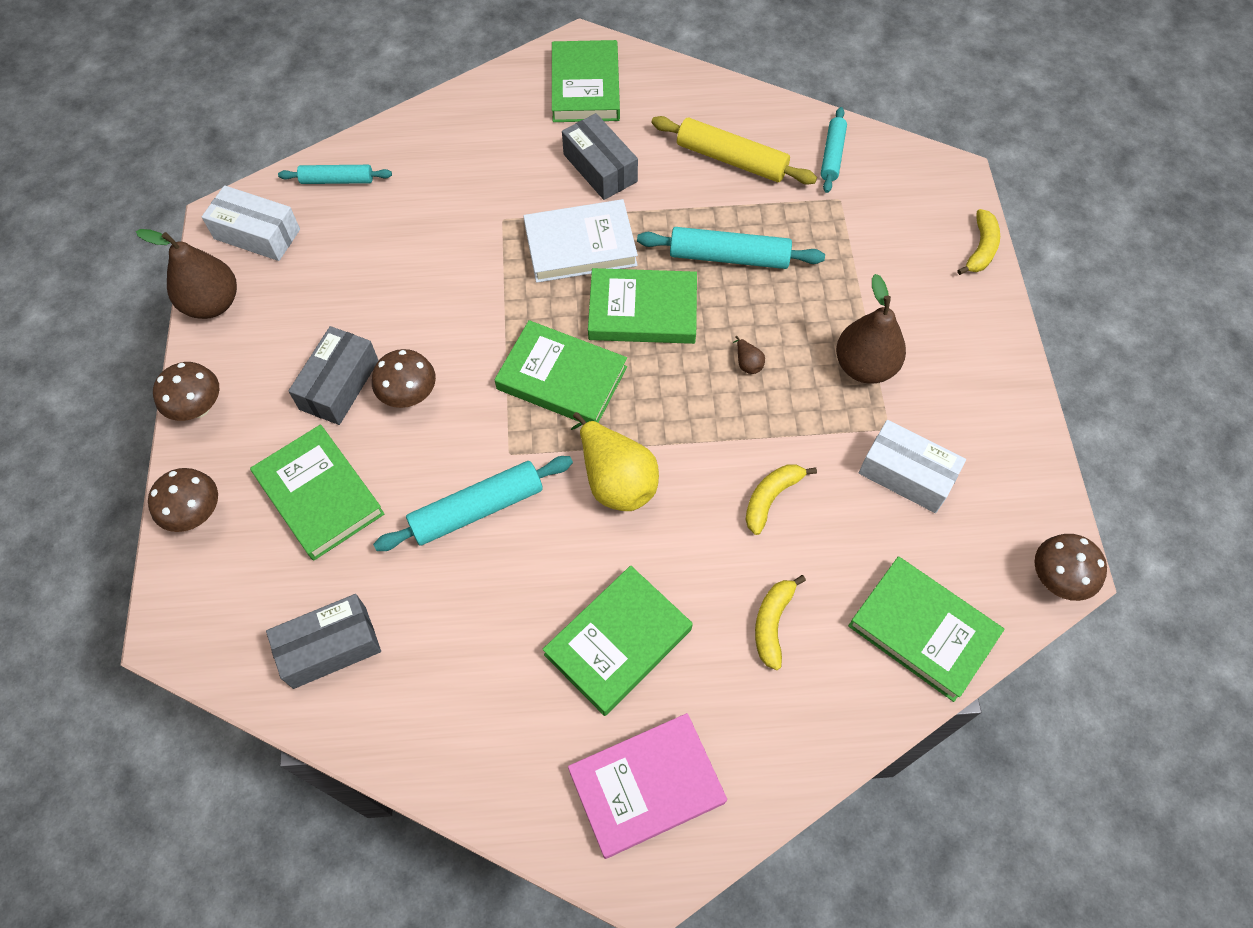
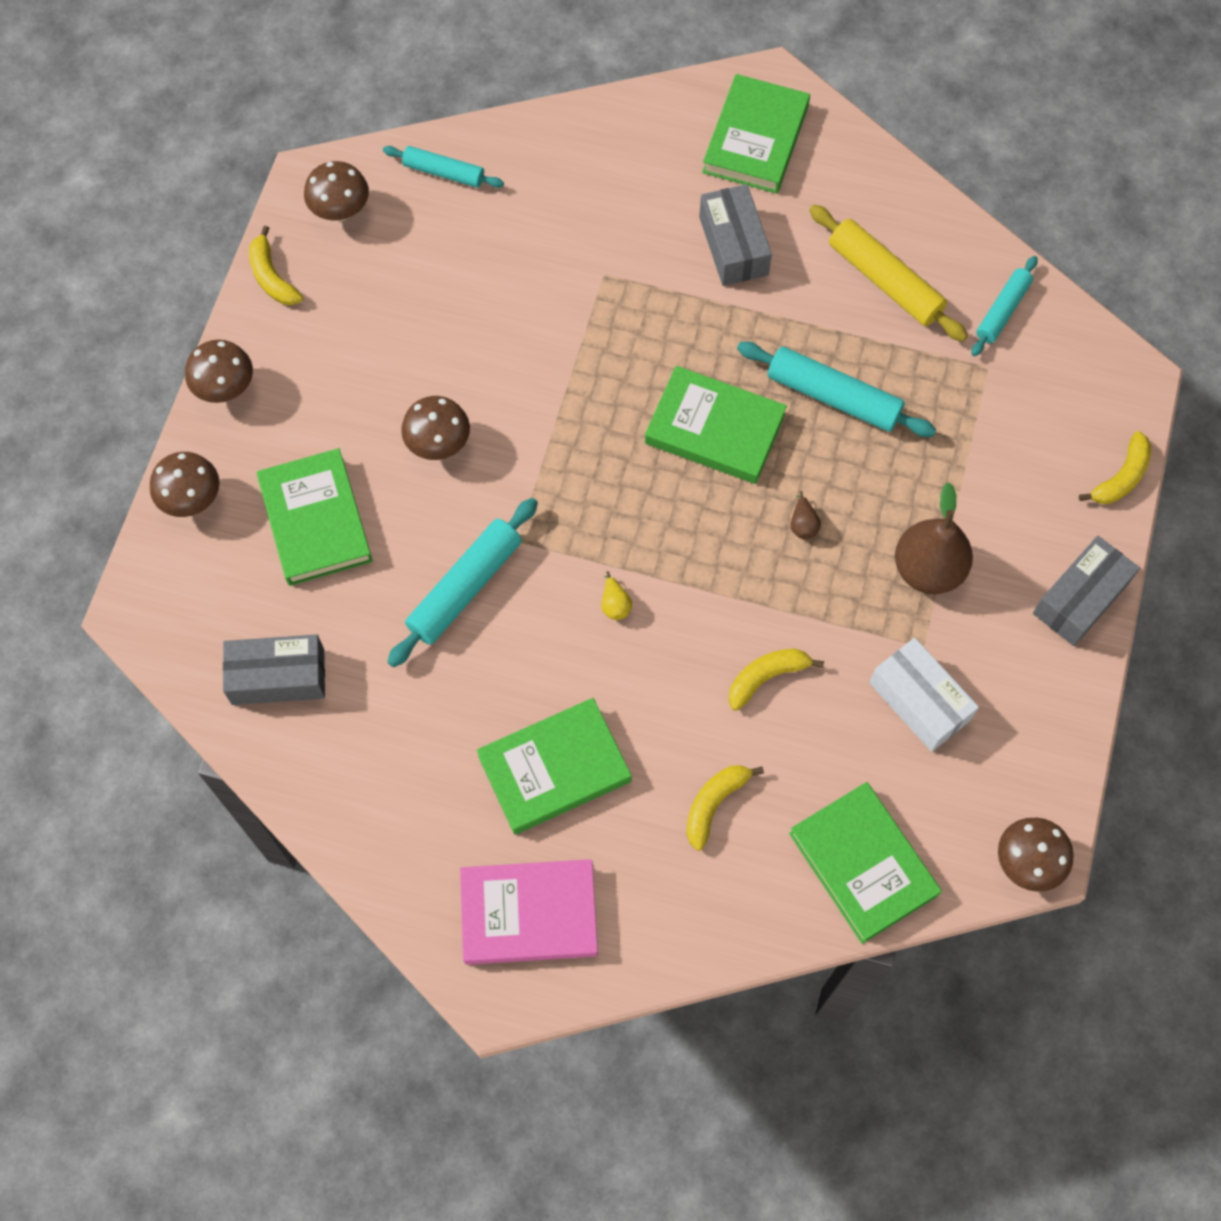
camera: 20 degrees right, 5 degrees up
brown pear [136,229,237,319] -> yellow banana [249,226,303,305]
white box [202,185,300,261] -> brown mushroom [304,161,369,221]
grey box [288,326,379,425] -> grey box moved to [1033,536,1140,646]
turquoise rolling pin [373,456,573,551] -> turquoise rolling pin turned 45 degrees counterclockwise [387,498,538,667]
green book [495,320,627,423] -> none
white book [524,199,638,283] -> none
yellow pear [571,412,659,511] -> yellow pear [601,571,632,620], size x0.40

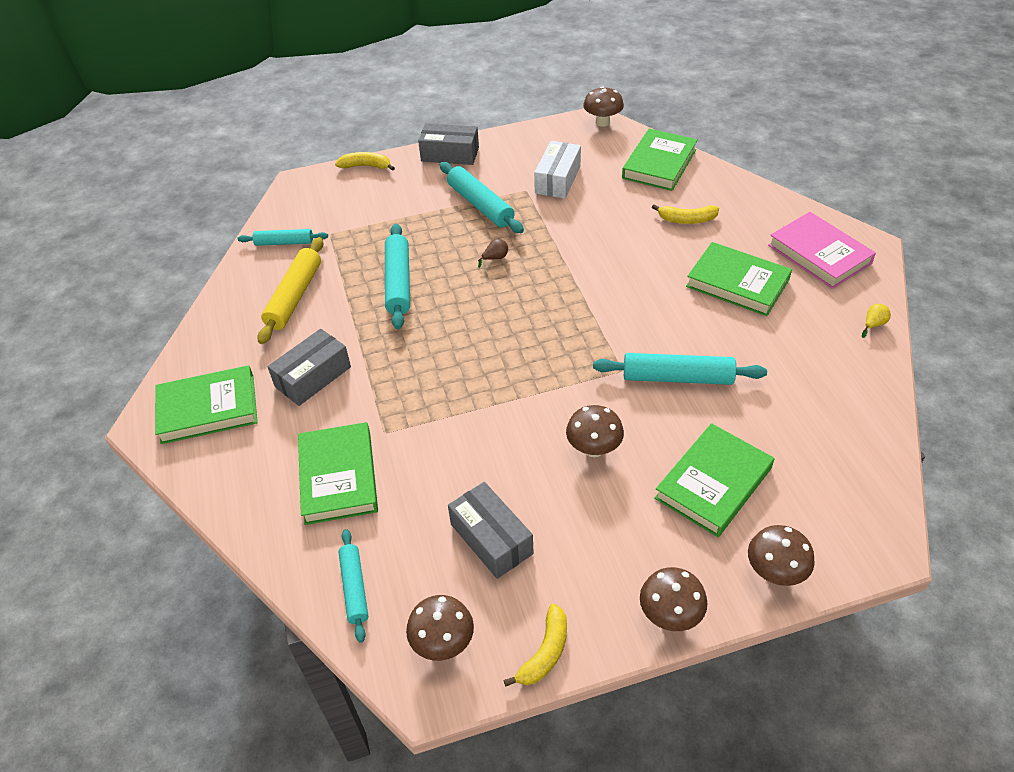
camera: 120 degrees left, 20 degrees down
grey box [223,634,325,705] -> grey box moved to [448,482,534,579]
yellow pear [601,571,632,620] -> yellow pear moved to [862,304,891,338]
green book [645,366,787,484] -> green book moved to [298,422,378,525]
yellow banana [729,649,824,711] -> none
brown pear [895,482,973,594] -> turquoise rolling pin [440,162,524,233]

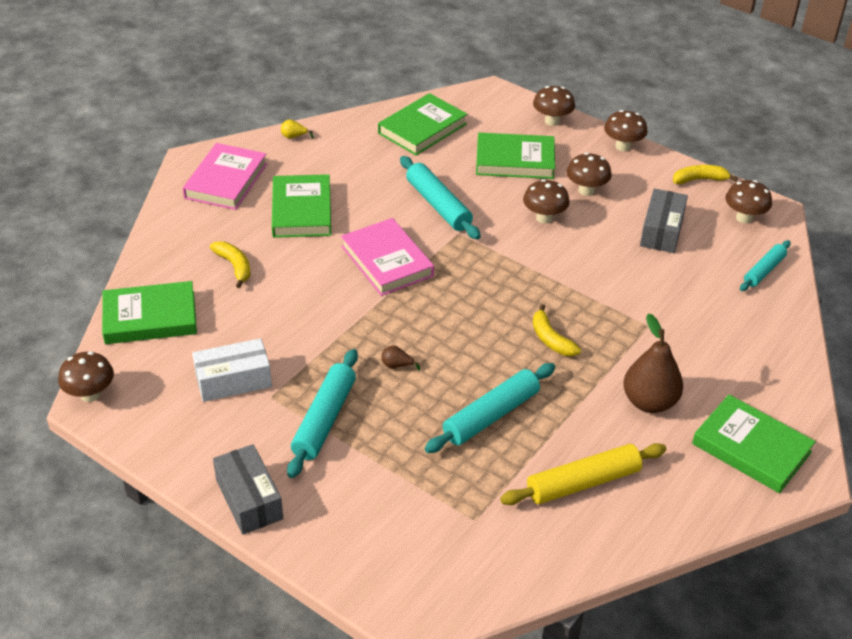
camera: 130 degrees left, 5 degrees down
turquoise rolling pin [238,229,328,246] -> none
grey box [267,329,351,406] -> brown pear [623,314,683,413]
green book [298,422,378,525] -> green book moved to [378,93,467,155]
yellow banana [335,152,395,171] -> yellow banana moved to [533,304,581,356]
none -> pink book [341,218,434,296]
none -> brown mushroom [566,153,612,196]

